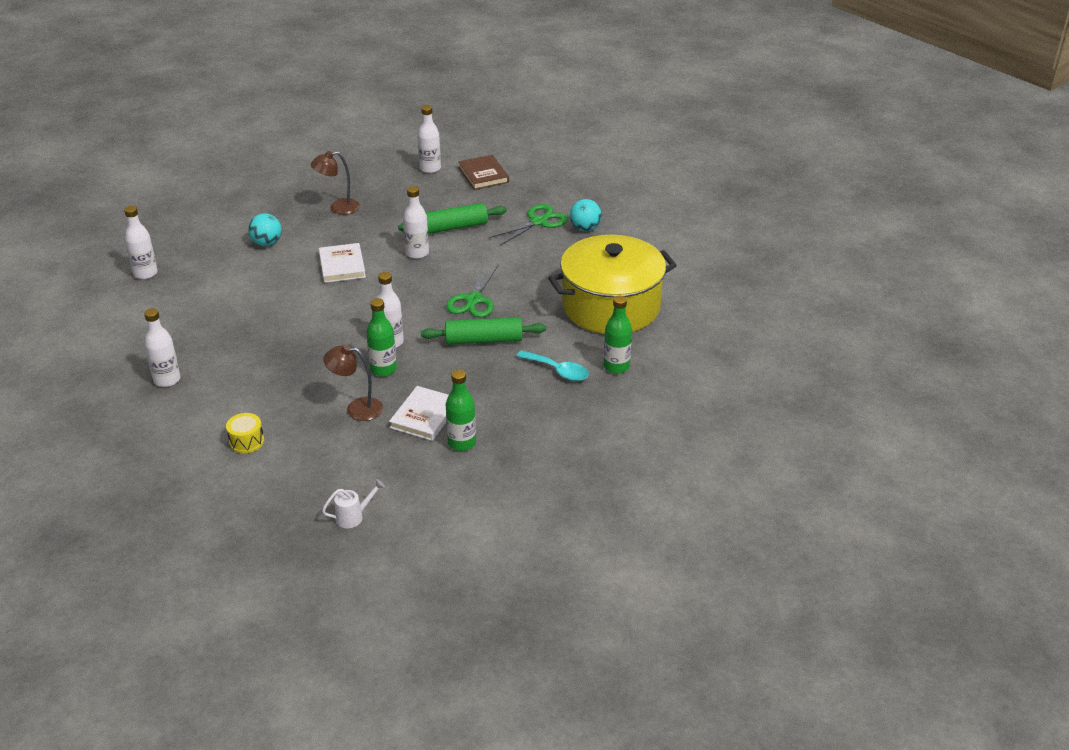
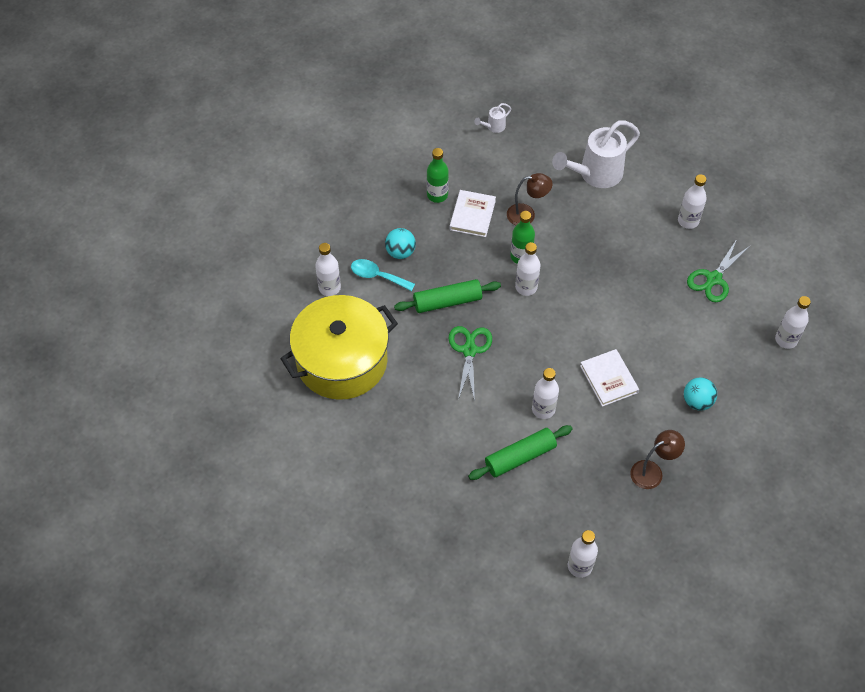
camera: 170 degrees right, 20 degrees up
yellow drum [226,413,264,453] -> white watering can [552,120,640,188]
brown book [458,155,509,190] -> none
green scissors [489,204,568,245] -> green scissors moved to [687,239,751,302]
turquoise ball [570,199,602,231] -> turquoise ball moved to [385,228,416,259]
green bottle [604,296,632,374] -> white bottle [315,243,341,296]

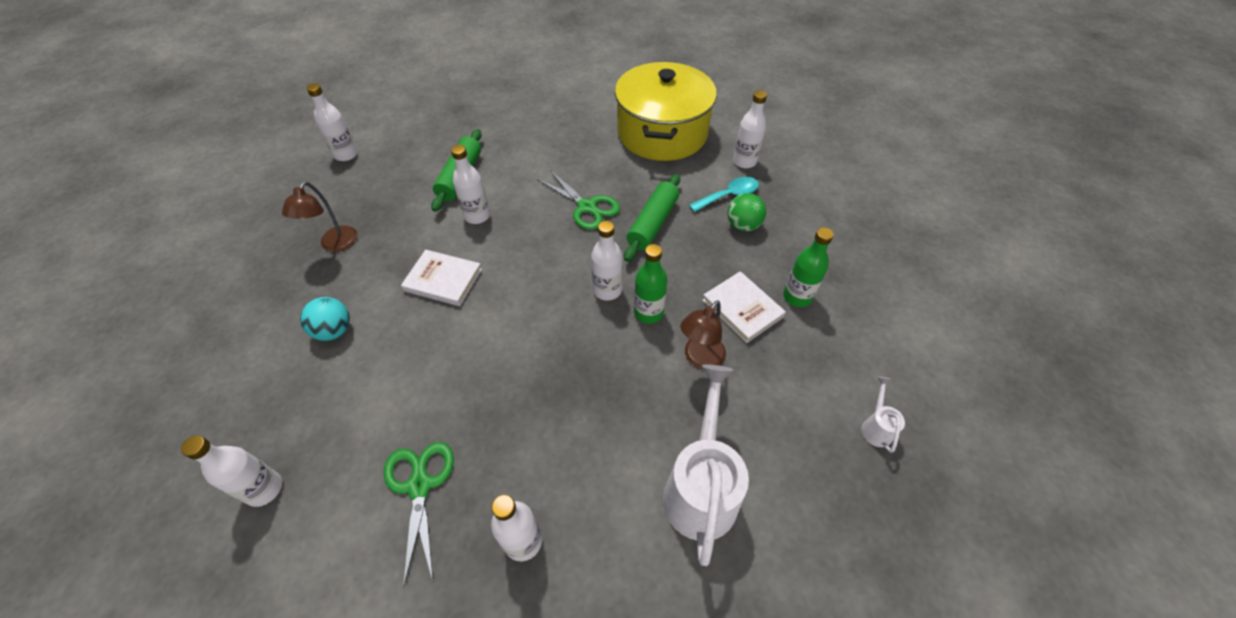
camera: 130 degrees right, 5 degrees down
turquoise ball [385,228,416,259] -> green ball [728,193,766,231]

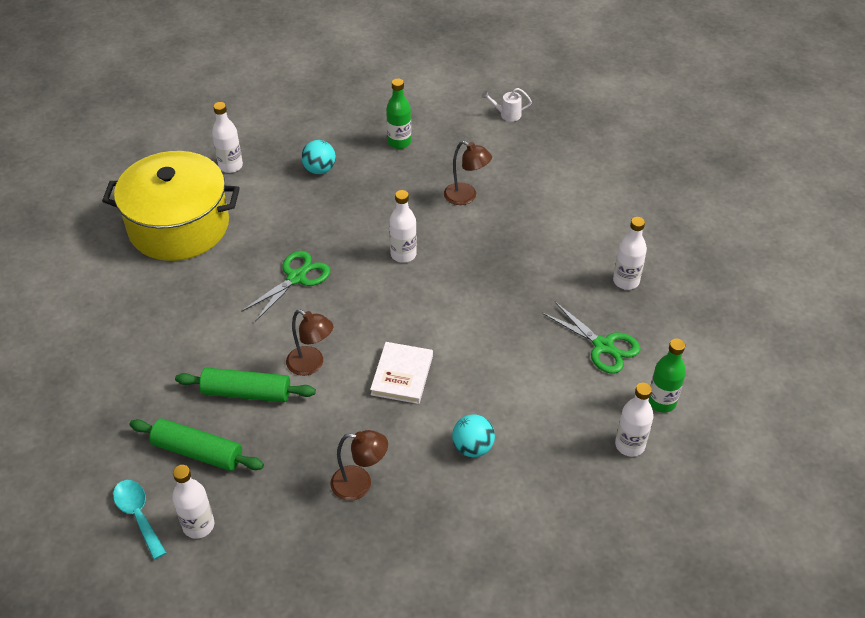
camera: 95 degrees left, 5 degrees down
green scissors [384,442,454,588] -> green scissors turned 120 degrees counterclockwise [542,302,641,374]
white bottle [451,145,490,224] -> brown lamp [286,309,334,376]
green rolling pin [624,174,680,262] -> green rolling pin moved to [129,418,264,471]
green bottle [634,244,667,324] -> green bottle moved to [649,339,686,413]
white watering can [663,365,749,566] -> none
turquoise spoon [689,177,759,212] -> turquoise spoon moved to [113,480,166,560]
white book [702,271,786,343] -> none
green ball [728,193,766,231] -> turquoise ball [301,140,336,174]

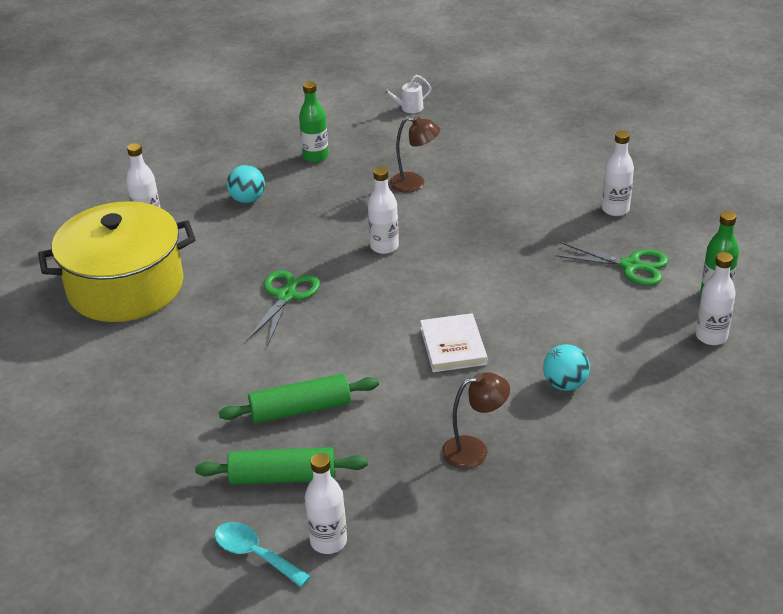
camera: 20 degrees left, 10 degrees down
brown lamp [286,309,334,376] -> none

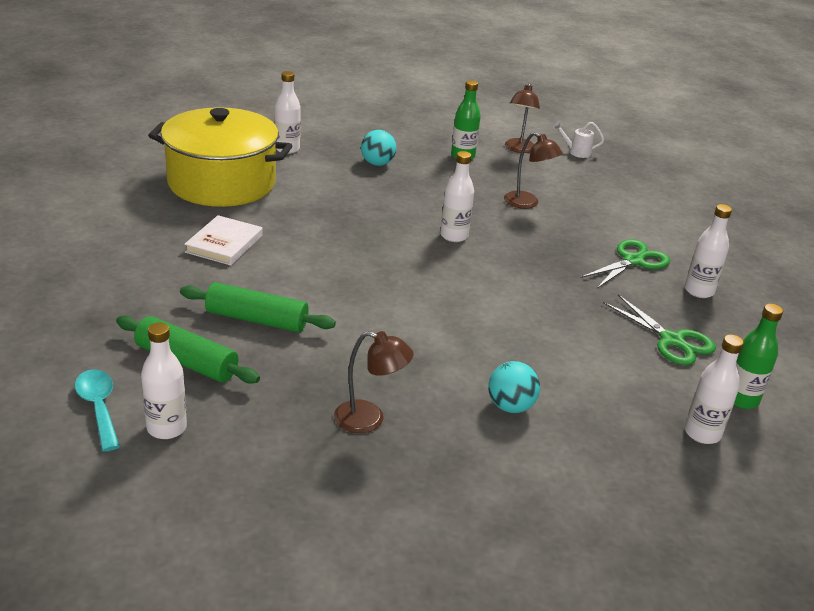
camera: 25 degrees right, 5 degrees down
green scissors [247,270,320,344] -> green scissors moved to [581,239,670,288]
white book [420,313,487,372] -> white book moved to [184,215,263,265]
none -> brown lamp [505,83,540,153]

